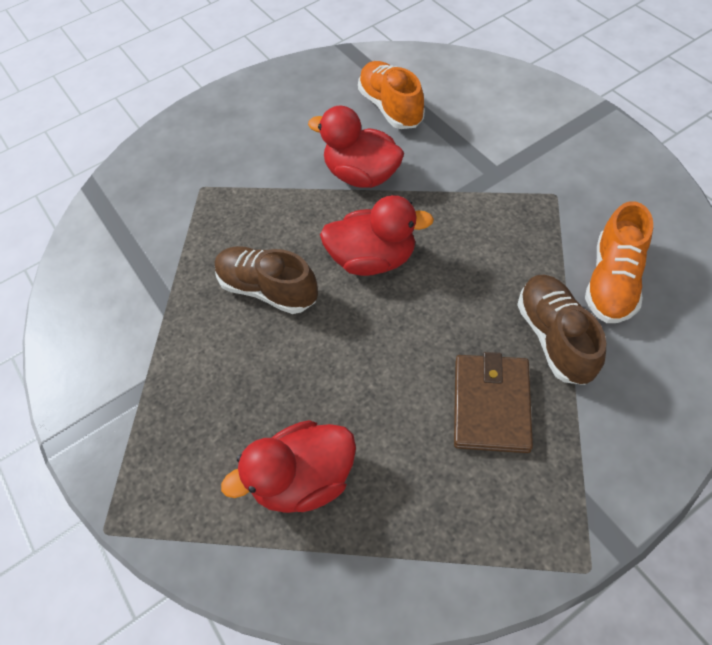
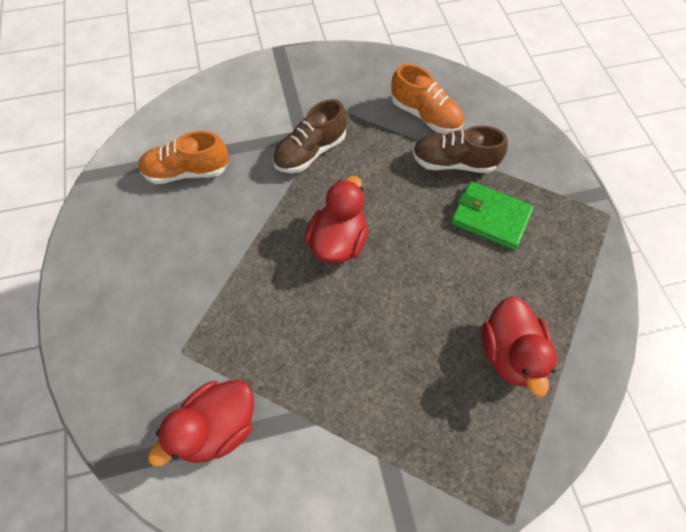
camera: 75 degrees left, 5 degrees up
brown shoe [215,246,318,314] -> brown shoe moved to [273,99,347,173]
red duck [308,106,404,188] -> red duck moved to [148,380,254,467]
brown wallet [454,352,533,453] -> green wallet [451,181,534,250]

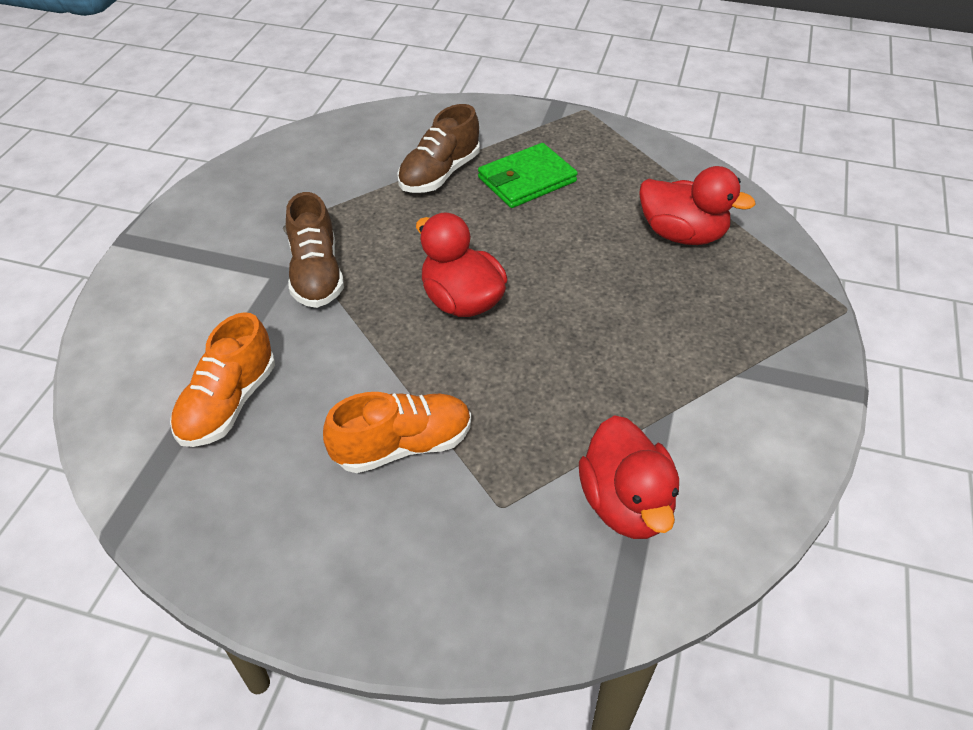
camera: 60 degrees left, 15 degrees down
orange shoe [392,64,464,134] -> orange shoe moved to [323,392,471,473]

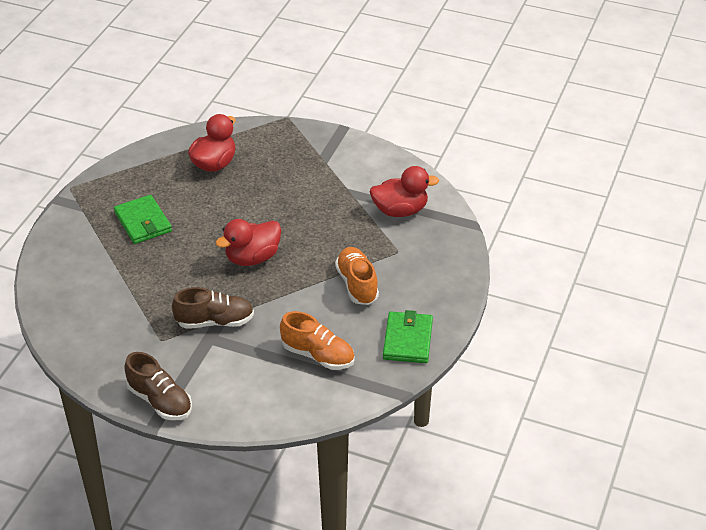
camera: 85 degrees left, 5 degrees down
brown shoe [397,104,480,193] -> brown shoe moved to [124,352,192,420]
none -> green wallet [383,310,433,363]

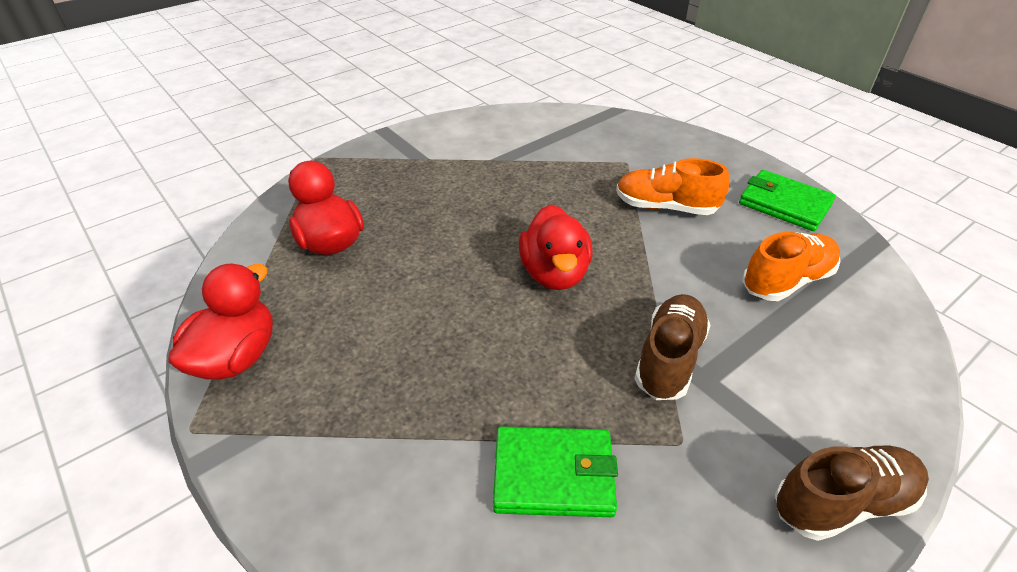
camera: 60 degrees left, 0 degrees up
green wallet [114,195,172,244] -> green wallet moved to [493,426,618,517]
red duck [370,166,439,217] -> red duck moved to [168,264,273,380]

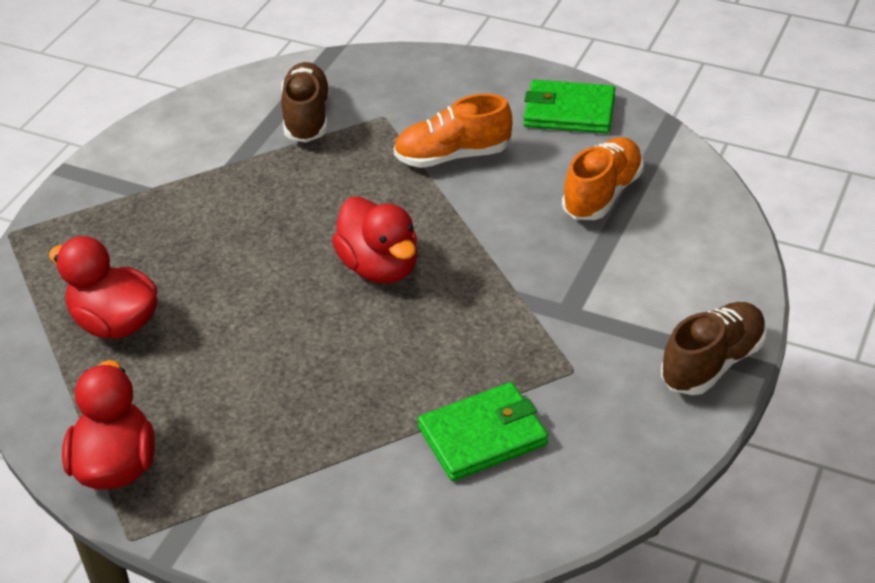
camera: 25 degrees left, 0 degrees up
brown shoe [635,294,710,400] -> brown shoe moved to [281,62,330,143]

